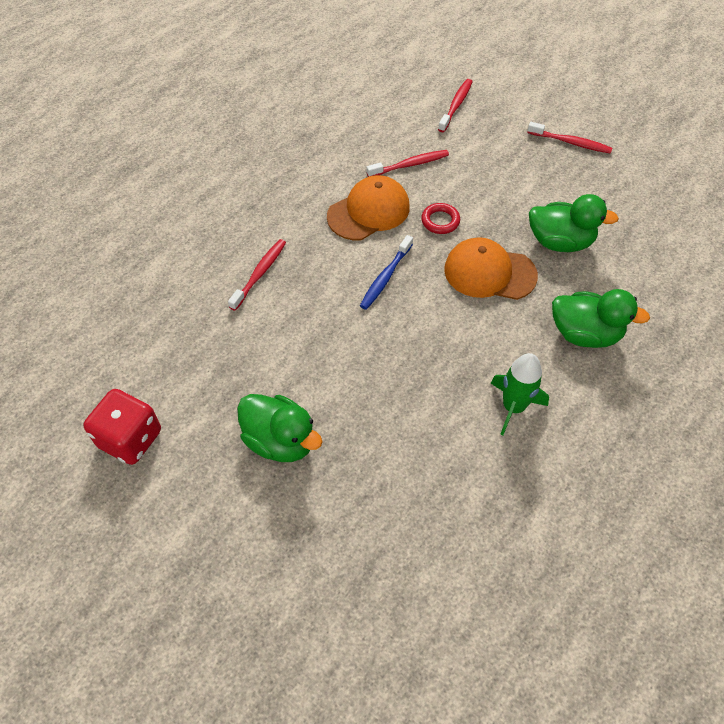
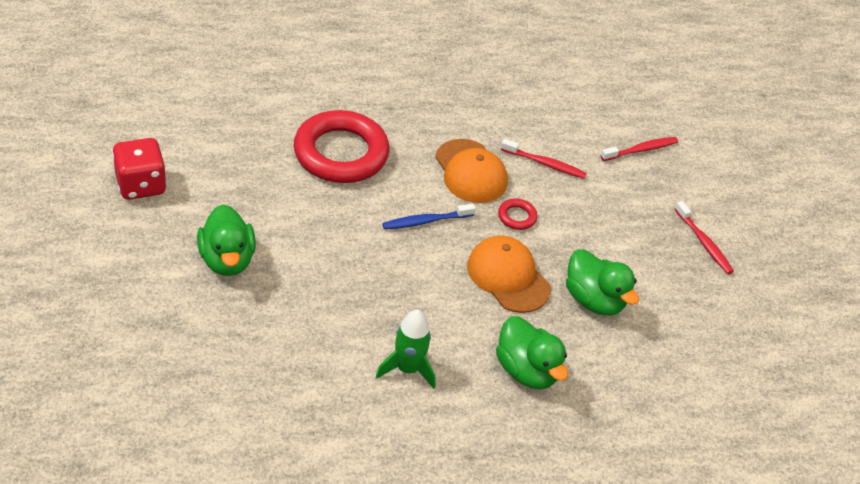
camera: 35 degrees right, 10 degrees down
red toothbrush [228,239,286,311] -> red ring [294,110,389,183]
orange cap [327,175,410,240] -> orange cap turned 60 degrees clockwise [435,139,508,203]

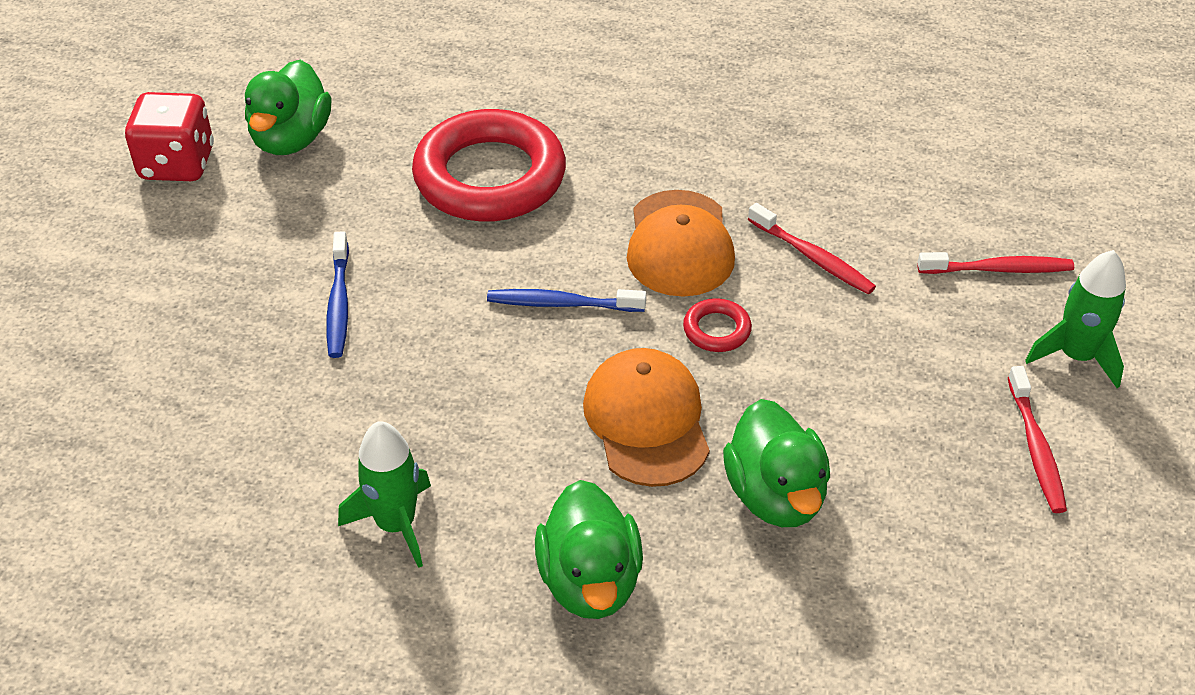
camera: 30 degrees right, 0 degrees up
green duck [197,204,256,276] -> green duck moved to [245,60,332,155]
none -> blue toothbrush [326,231,349,358]
none -> green rocket [1025,250,1126,388]

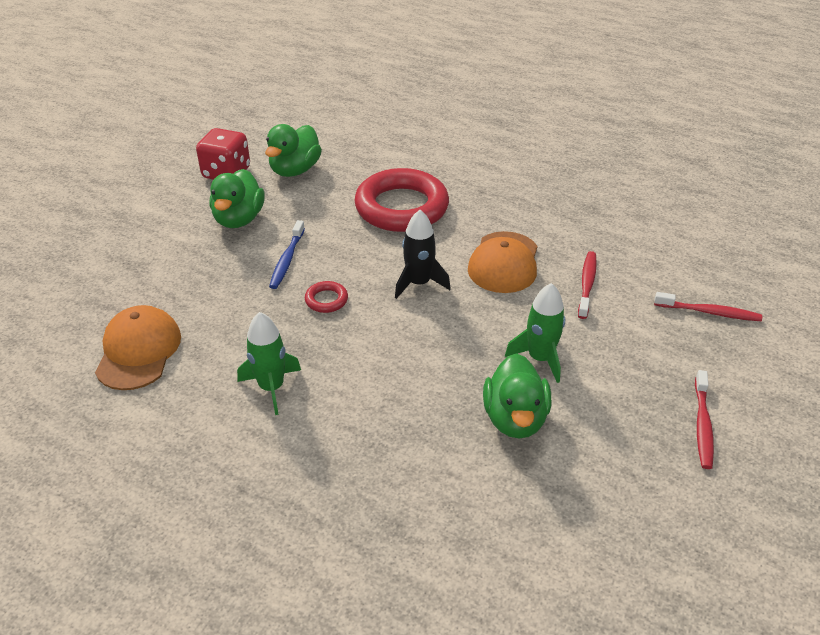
camera: 15 degrees right, 5 degrees down
blue toothbrush [487,289,646,312] -> black rocket [395,210,451,299]
green duck [535,480,643,619] -> green duck moved to [210,169,265,228]
orange cap [583,348,710,487] -> orange cap moved to [95,305,181,390]
red ring [683,298,752,352] -> red ring moved to [305,281,348,313]
red toothbrush [748,203,876,294] -> red toothbrush turned 135 degrees counterclockwise [578,251,597,319]
green rocket [1025,250,1126,388] -> green rocket moved to [505,283,565,383]

